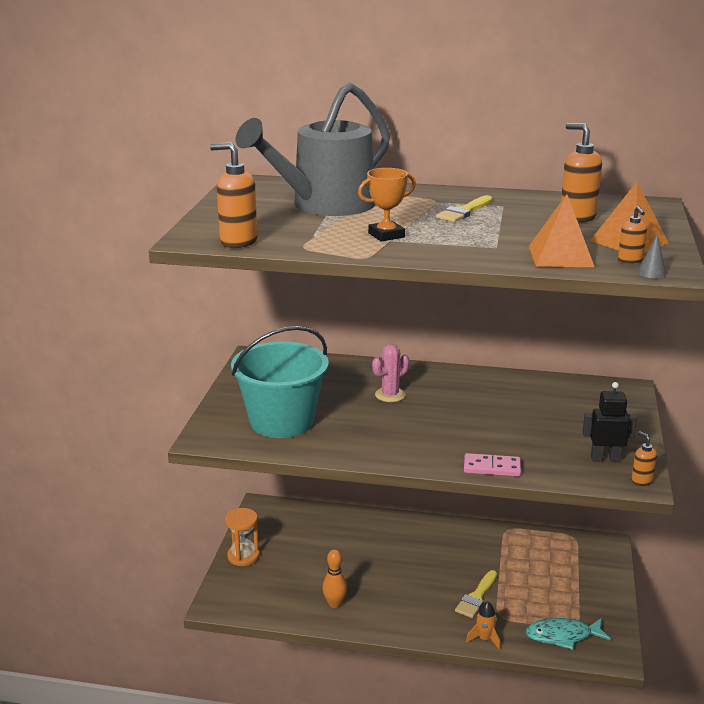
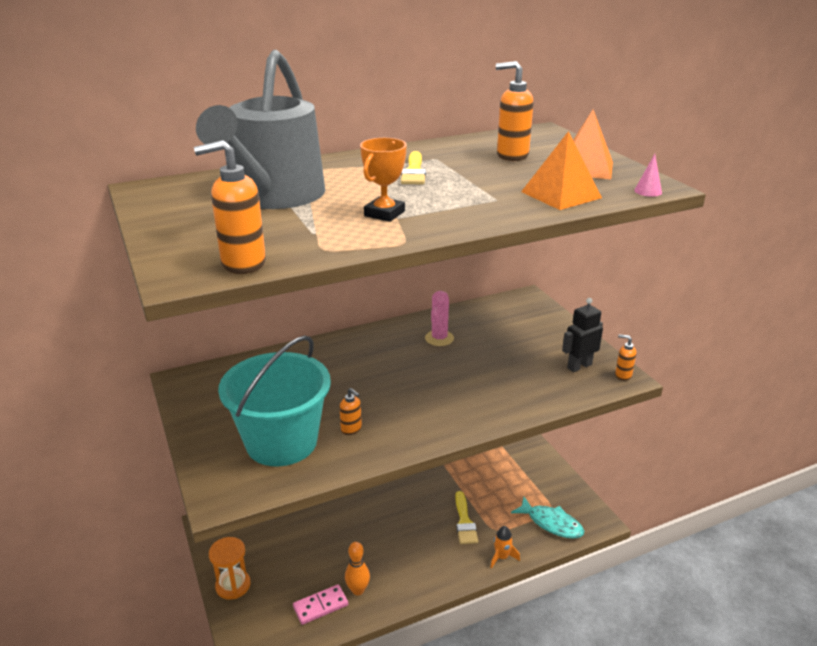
camera: 35 degrees left, 5 degrees up
pink cactus [372,344,409,402] -> pink cactus moved to [425,291,454,346]
pink domino [464,453,521,477] -> pink domino moved to [293,584,348,625]
turquoise fish [525,618,611,650] -> turquoise fish turned 105 degrees counterclockwise [511,497,584,539]
orange soap dispenser [618,206,647,264] -> orange soap dispenser moved to [339,388,362,435]
grey cone [637,234,666,278] -> pink cone [634,154,662,197]

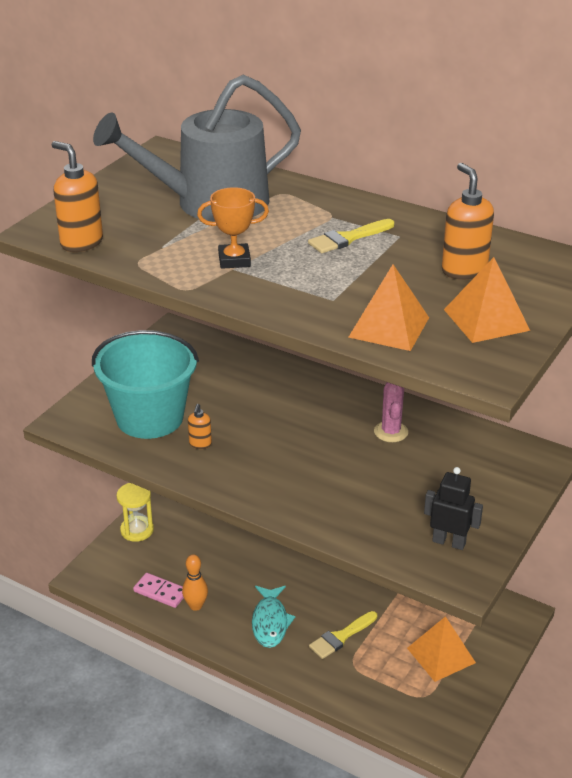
camera: 55 degrees right, 5 degrees up
orange hourglass [209,537,251,600] -> yellow hourglass [117,483,154,542]
pink cactus [425,291,454,346] -> pink cactus turned 75 degrees counterclockwise [374,382,408,442]
orange rocket [490,526,520,569] -> none
turquoise fish [511,497,584,539] -> turquoise fish moved to [252,586,295,648]
orange soap dispenser [615,334,636,381] -> none
pink cone [634,154,662,197] -> none
none -> orange pyramid [407,616,476,682]

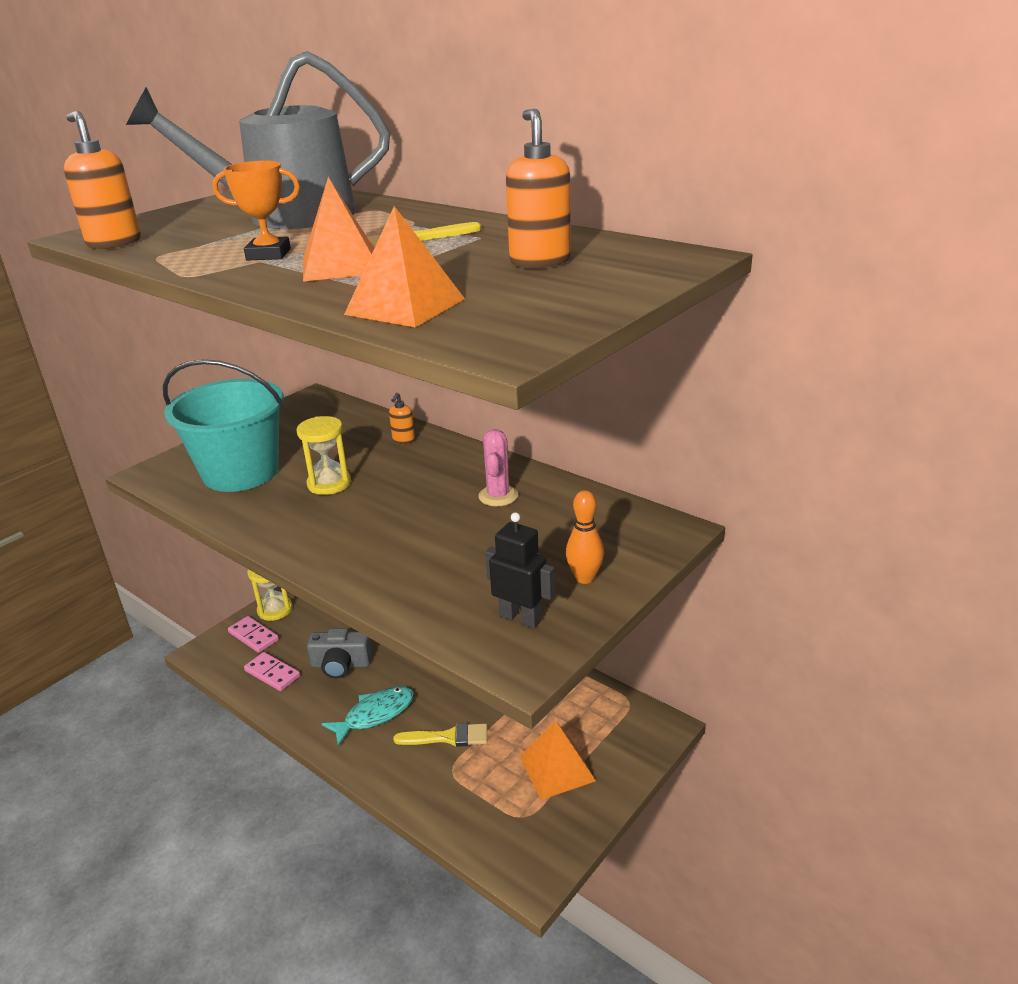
camera: 10 degrees right, 5 degrees down
orange bowling pin [182,554,208,611] -> orange bowling pin moved to [566,490,604,584]
orange soap dispenser [188,404,212,449] -> orange soap dispenser moved to [389,393,415,444]
turquoise fish [252,586,295,648] -> turquoise fish turned 135 degrees counterclockwise [322,686,414,746]
yellow brush [309,611,377,659] -> yellow brush turned 150 degrees counterclockwise [393,723,487,747]
orange pyramid [444,257,530,343] -> orange pyramid moved to [303,177,374,282]
none -> pink domino [228,616,279,653]
none -> yellow hourglass [297,416,351,495]
none -> grey camera [307,628,372,679]

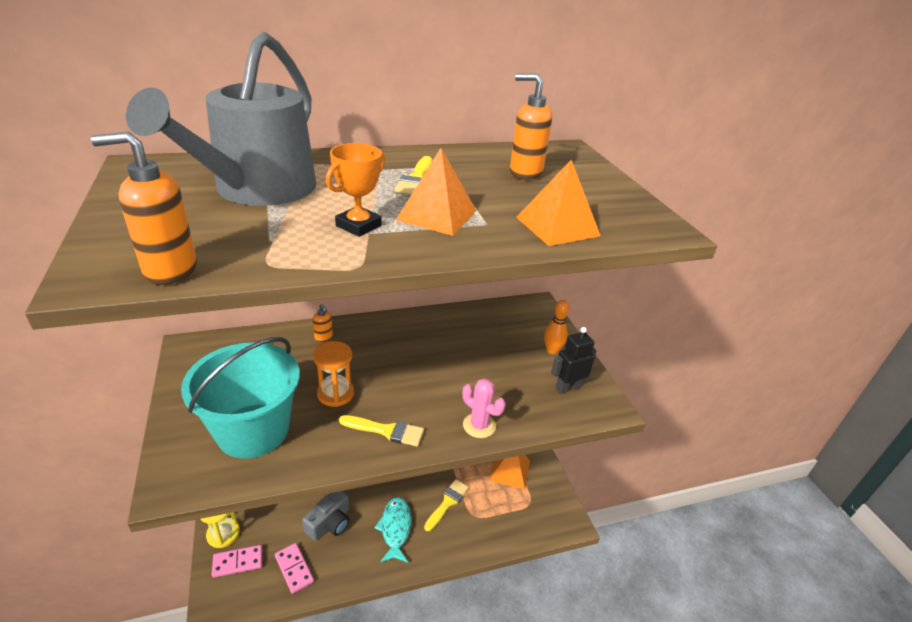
camera: 60 degrees left, 5 degrees up
pink domino [244,652,300,691] -> pink domino turned 75 degrees clockwise [275,543,314,594]
yellow hourglass [297,416,351,495] -> orange hourglass [313,341,354,407]
pink cactus [478,429,518,506] -> pink cactus moved to [462,378,506,438]
none -> yellow brush [339,415,424,447]

